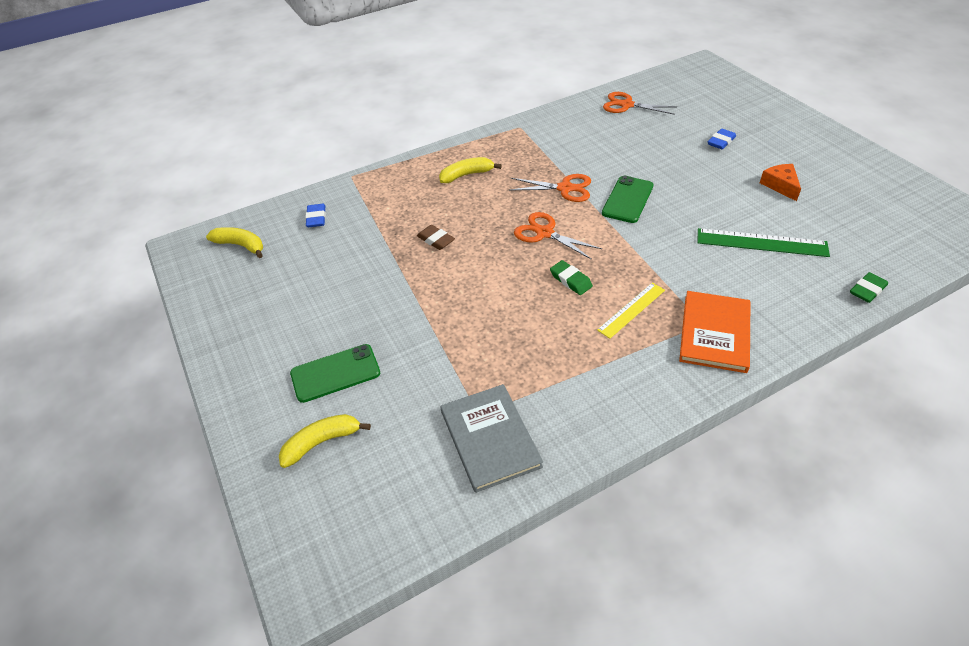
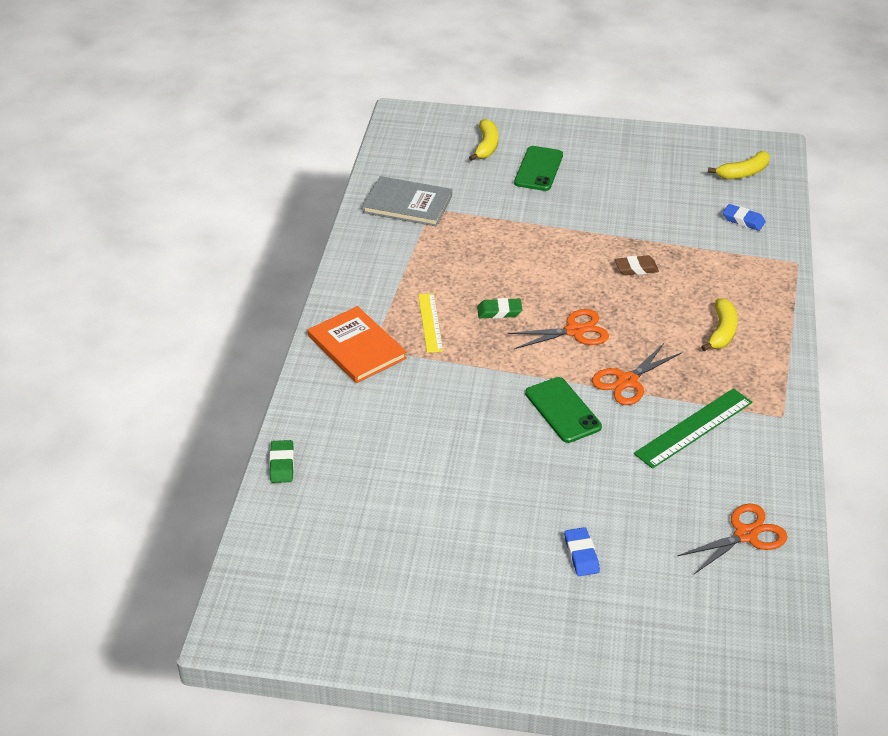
camera: 125 degrees right, 5 degrees down
green ruler [698,228,830,257] -> green ruler moved to [634,388,752,469]
orange cheese [760,164,801,201] -> none

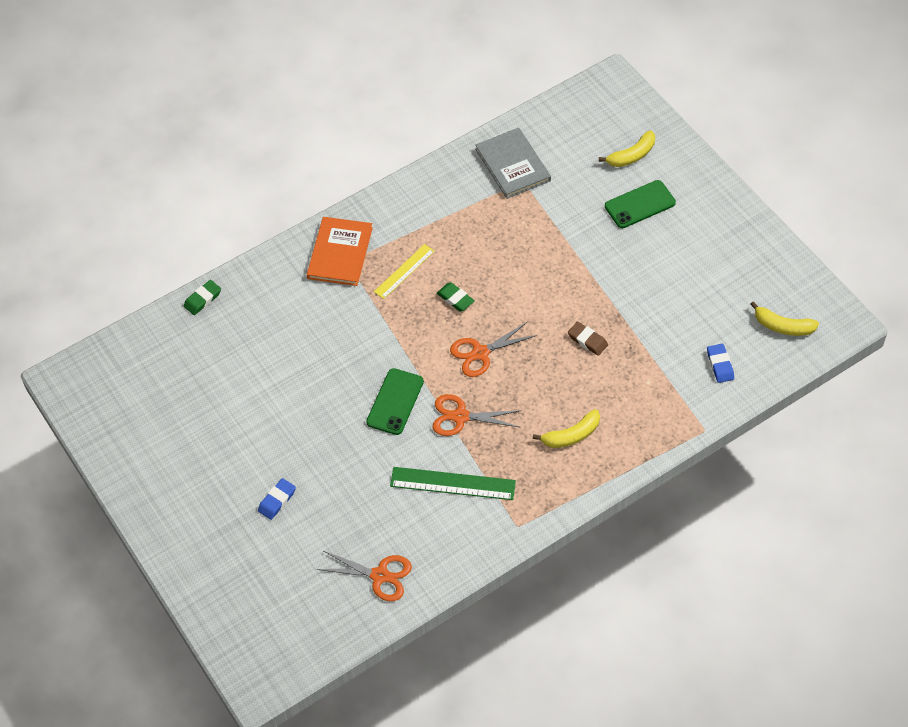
camera: 50 degrees right, 15 degrees up
orange scissors [508,309,609,349] -> orange scissors turned 120 degrees clockwise [450,322,537,377]

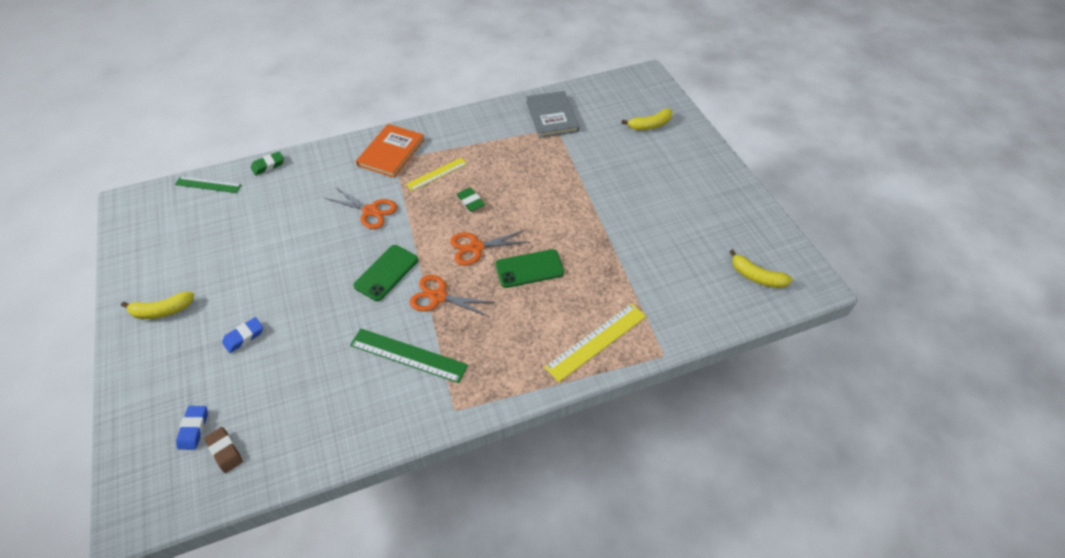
camera: 10 degrees right, 5 degrees down
orange scissors [316,551,412,601] -> orange scissors moved to [325,187,397,229]
yellow banana [533,409,600,448] -> yellow banana moved to [121,292,194,319]
brown eraser [568,322,608,356] -> brown eraser moved to [204,427,243,473]
green phone [605,180,676,228] -> green phone moved to [496,249,564,288]
blue eraser [707,344,734,383] -> blue eraser moved to [176,406,208,450]
none -> green ruler [175,176,241,193]
none -> yellow ruler [544,303,646,382]

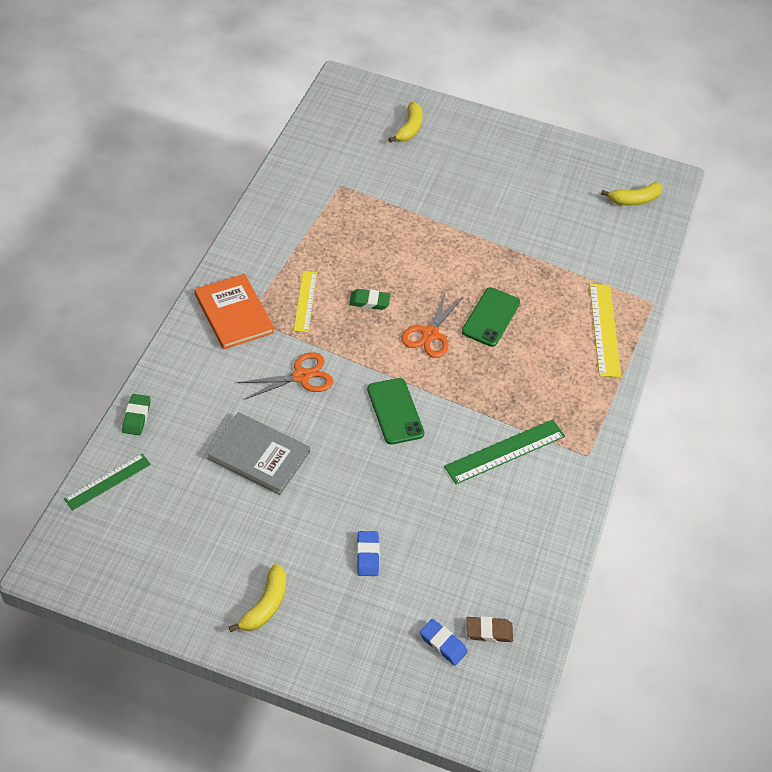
camera: 55 degrees left, 0 degrees up
orange scissors [410,275,495,317] -> none
grey book [526,91,579,138] -> grey book moved to [207,412,310,495]

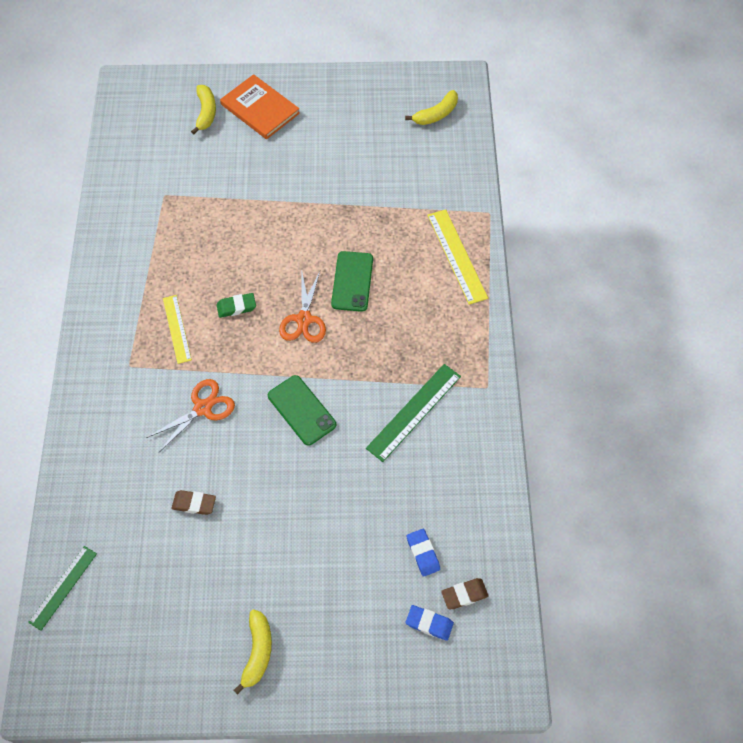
camera: 15 degrees left, 10 degrees up
green eraser [122,394,151,435] -> none
orange book [194,274,274,350] -> orange book moved to [220,74,300,139]
grey book [207,412,310,495] -> brown eraser [172,490,216,515]
blue eraser [357,531,380,576] -> blue eraser moved to [407,529,440,577]

